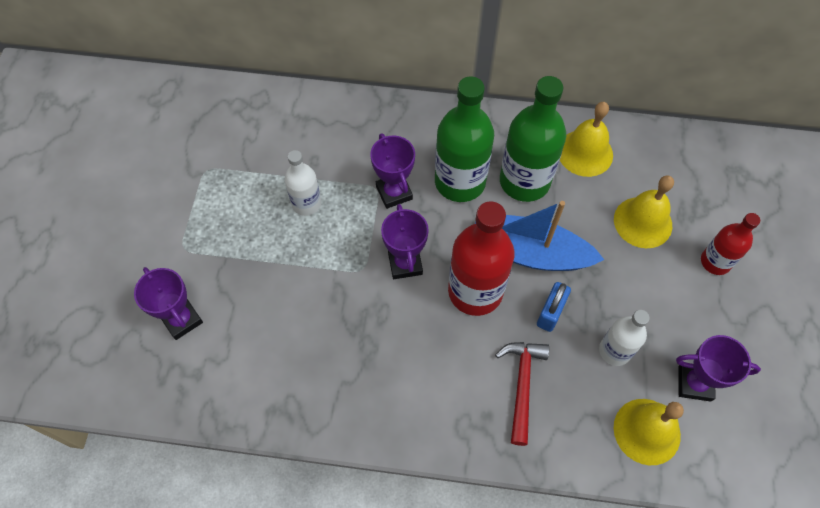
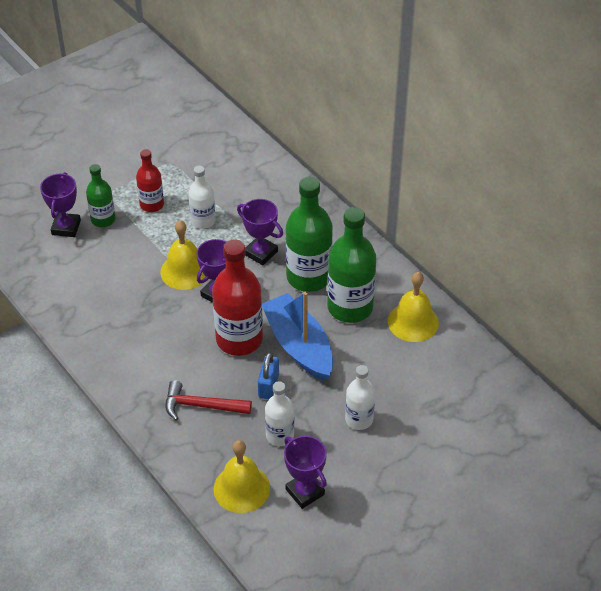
camera: 45 degrees right, 15 degrees down
purple trophy [370,133,415,209] -> purple trophy turned 75 degrees counterclockwise [237,199,283,265]
red hammer [495,342,549,446] -> red hammer turned 135 degrees counterclockwise [166,380,252,421]
blue padlock [537,282,571,332] -> blue padlock turned 60 degrees counterclockwise [258,352,279,399]
yellow bell [614,175,674,248] -> yellow bell moved to [160,221,206,290]
red bottle [701,213,760,275] -> red bottle moved to [136,149,164,212]
none -> green bottle [86,164,116,227]
none -> white bottle [345,365,375,430]

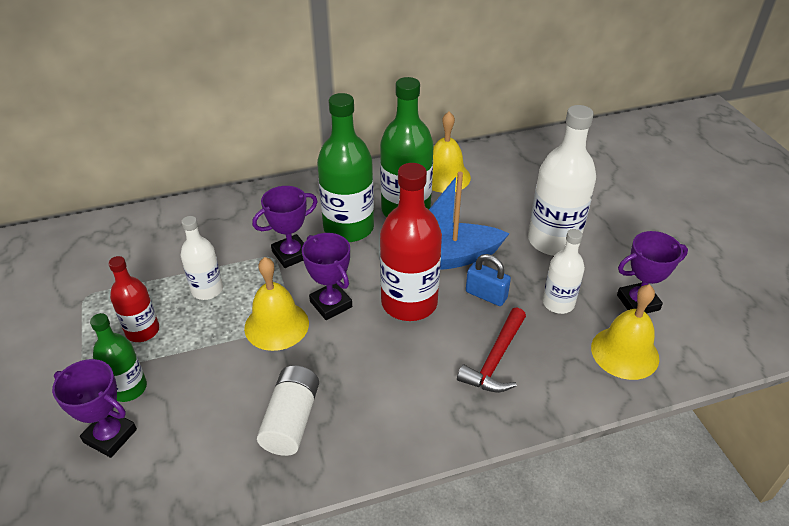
camera: 70 degrees left, 5 degrees down
white bottle [345,365,375,430] -> white bottle [528,105,596,256], size x1.75
none -> white battery [257,365,319,456]

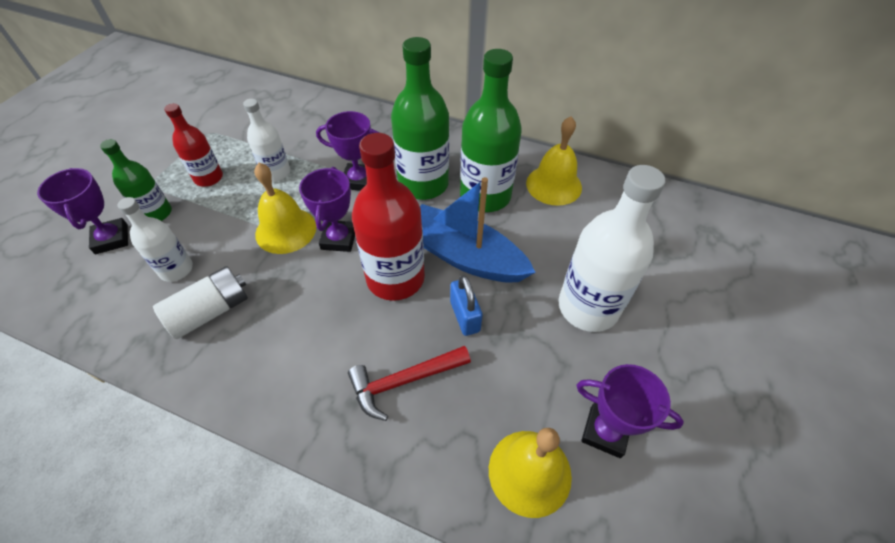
camera: 40 degrees right, 10 degrees up
white bottle [543,229,585,314] -> white bottle moved to [118,197,193,282]

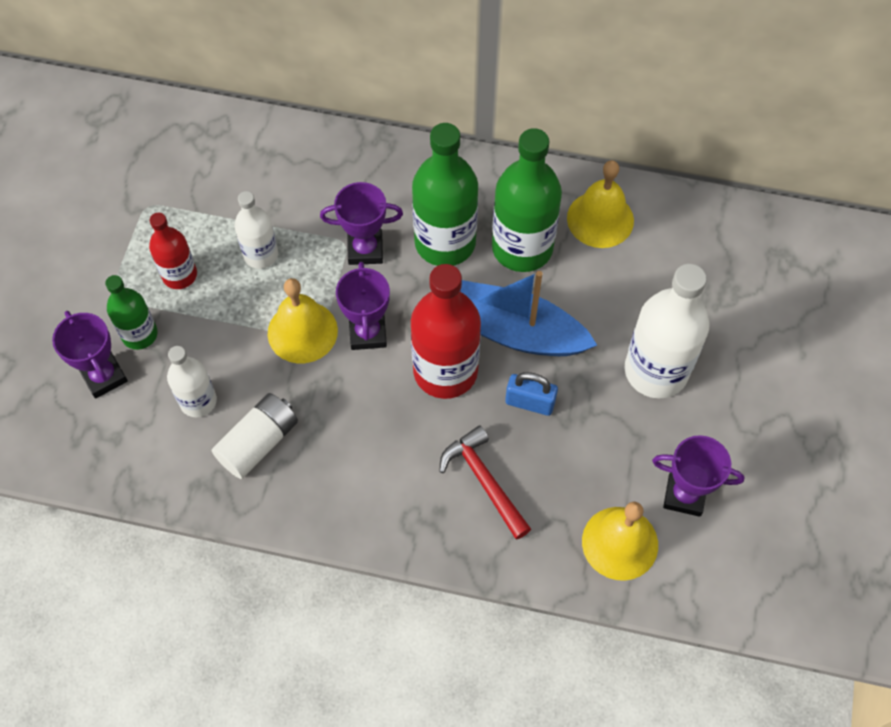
camera: 10 degrees left, 10 degrees up
red hammer [348,346,471,421] -> red hammer turned 90 degrees clockwise [439,425,531,540]
blue padlock [450,275,483,336] -> blue padlock turned 45 degrees counterclockwise [505,372,558,416]

